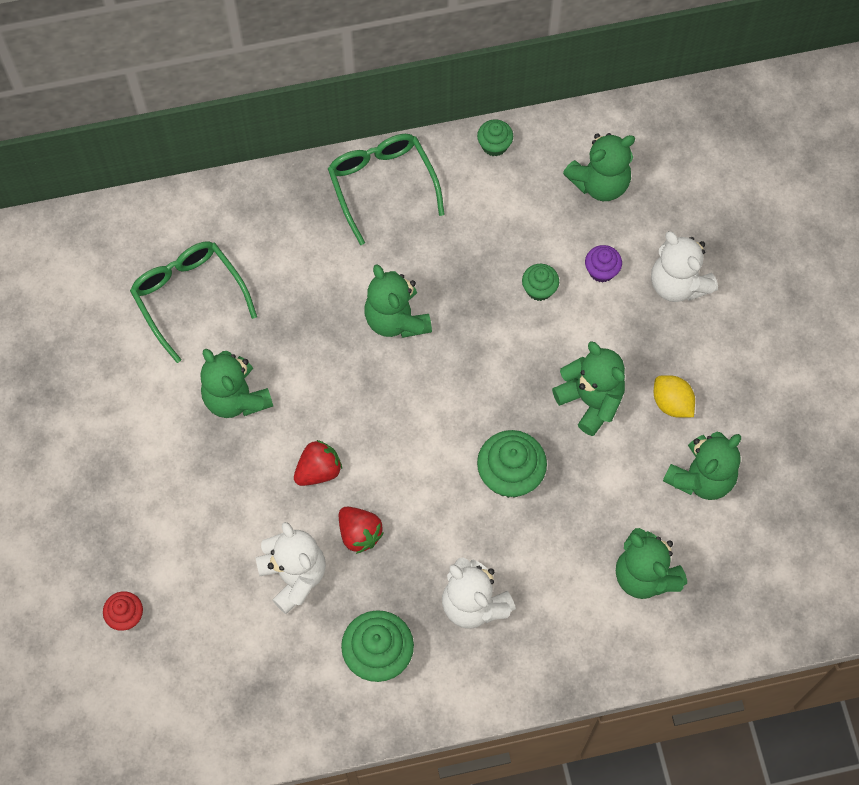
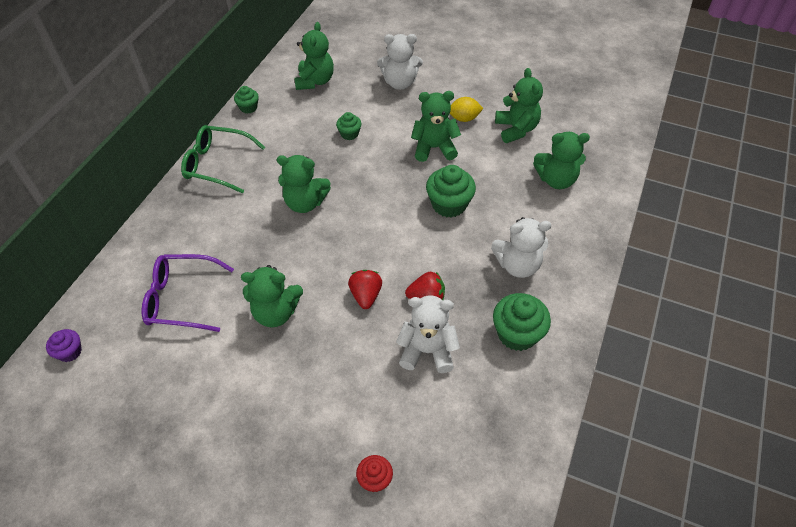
camera: 55 degrees left, 15 degrees down
green glasses [130,241,257,363] -> purple glasses [142,254,234,332]
purple cupcake [585,245,622,283] -> purple cupcake moved to [46,329,82,362]

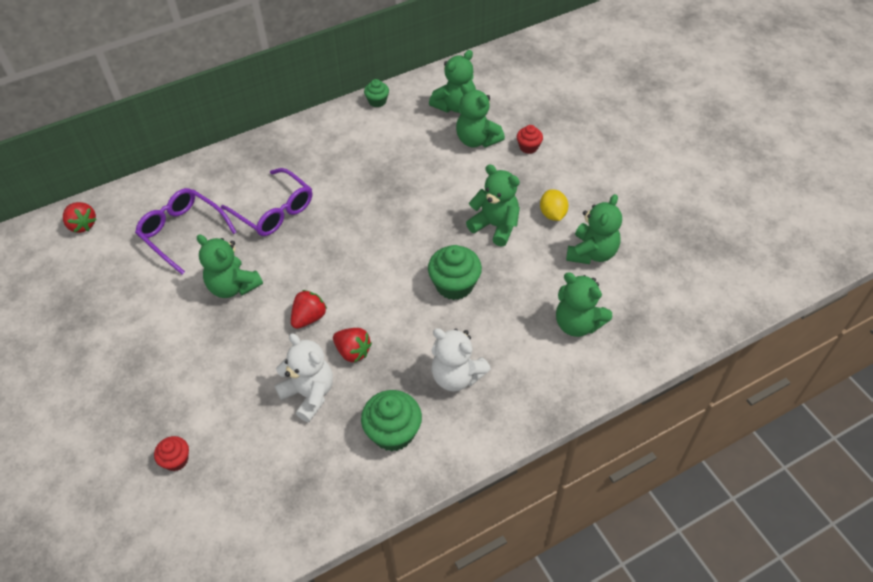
camera: 40 degrees right, 0 degrees up
purple cupcake [46,329,82,362] -> red strawberry [63,202,97,233]
green glasses [181,125,265,193] -> none
green teddy bear [277,155,331,213] -> green teddy bear moved to [456,84,505,147]
green cupcake [336,112,362,140] -> none
white teddy bear [377,34,423,90] -> red cupcake [517,125,543,154]
yellow lemon [450,97,484,122] -> yellow lemon turned 45 degrees clockwise [540,189,568,221]
none -> purple glasses [221,168,312,236]

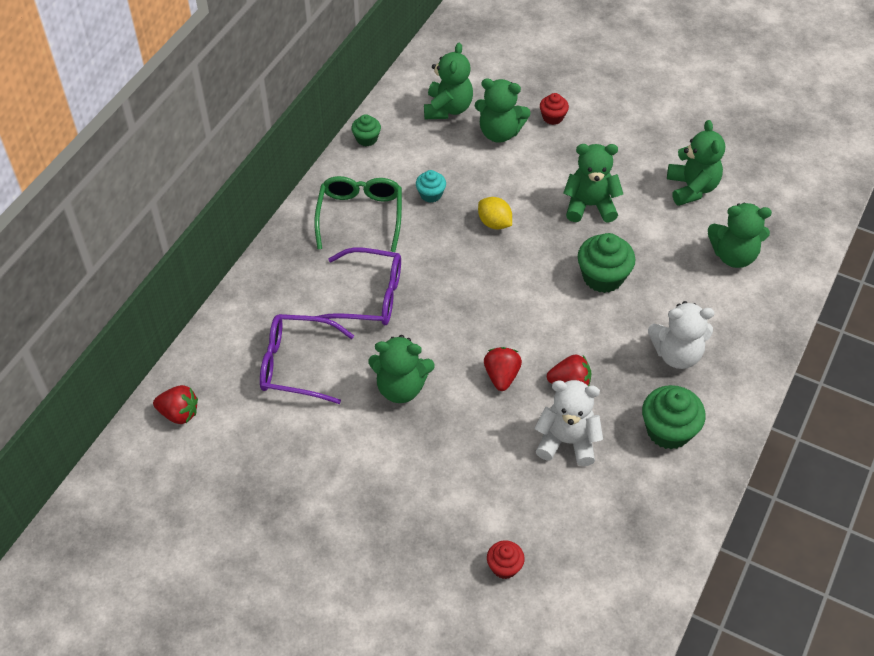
camera: 35 degrees left, 0 degrees up
yellow lemon [540,189,568,221] -> yellow lemon moved to [478,197,512,229]
none -> green glasses [314,176,402,252]
none -> turquoise cupcake [416,170,446,203]

